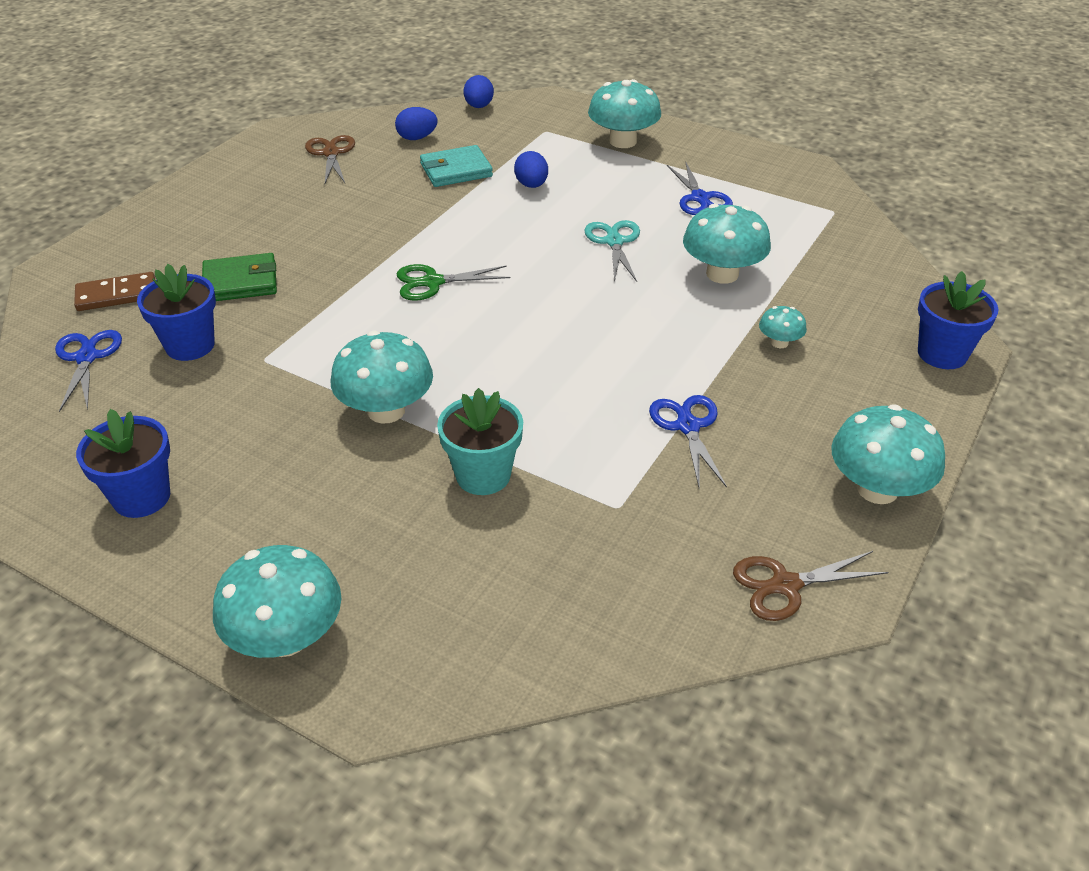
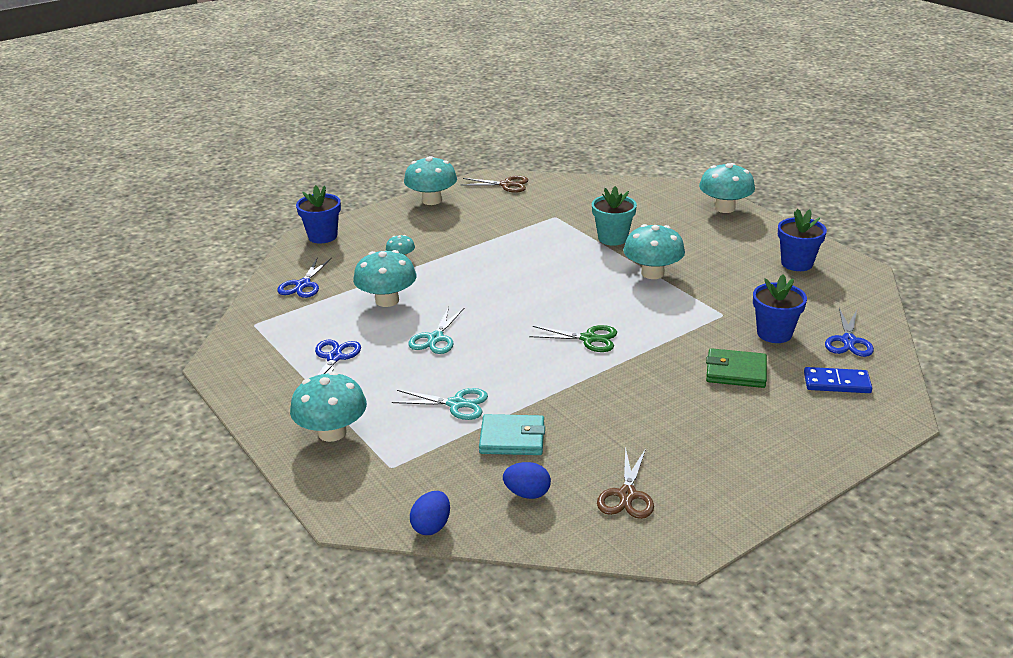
camera: 155 degrees left, 10 degrees down
brown domino [74,272,155,311] -> blue domino [804,367,872,393]
blue egg [514,151,548,188] -> turquoise scissors [392,388,488,420]
blue scissors [649,395,727,488] -> blue scissors moved to [277,257,332,298]

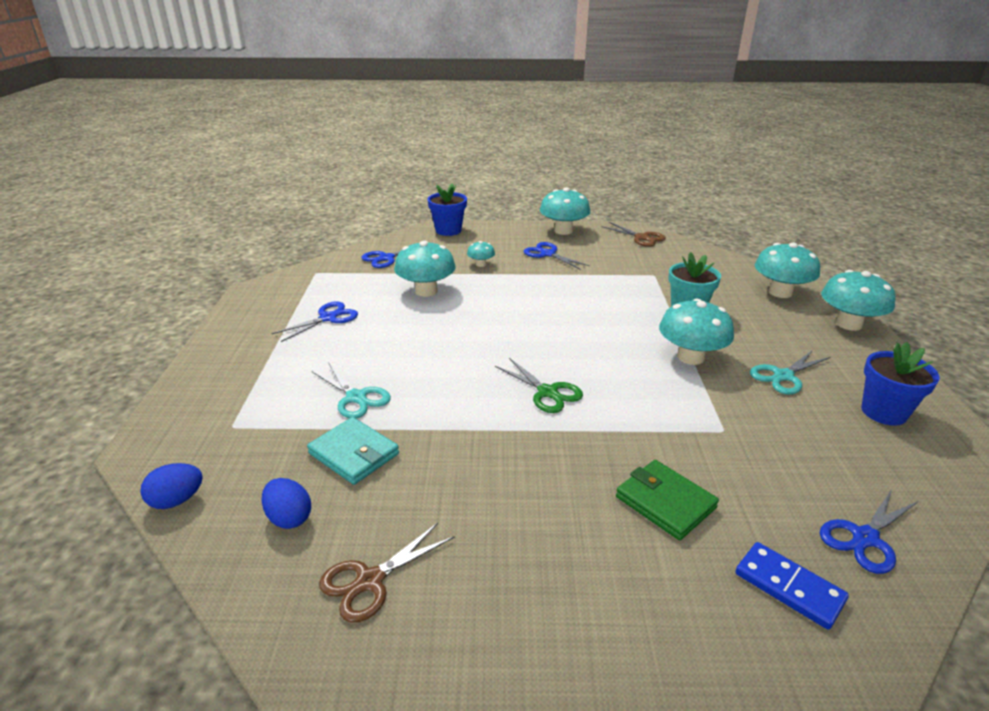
camera: 35 degrees right, 0 degrees up
turquoise mushroom [290,372,367,442] -> turquoise mushroom moved to [755,242,820,298]
turquoise scissors [408,306,464,354] -> turquoise scissors moved to [750,350,830,394]
blue flower pot [753,274,807,343] -> none
none -> blue scissors [524,242,590,270]

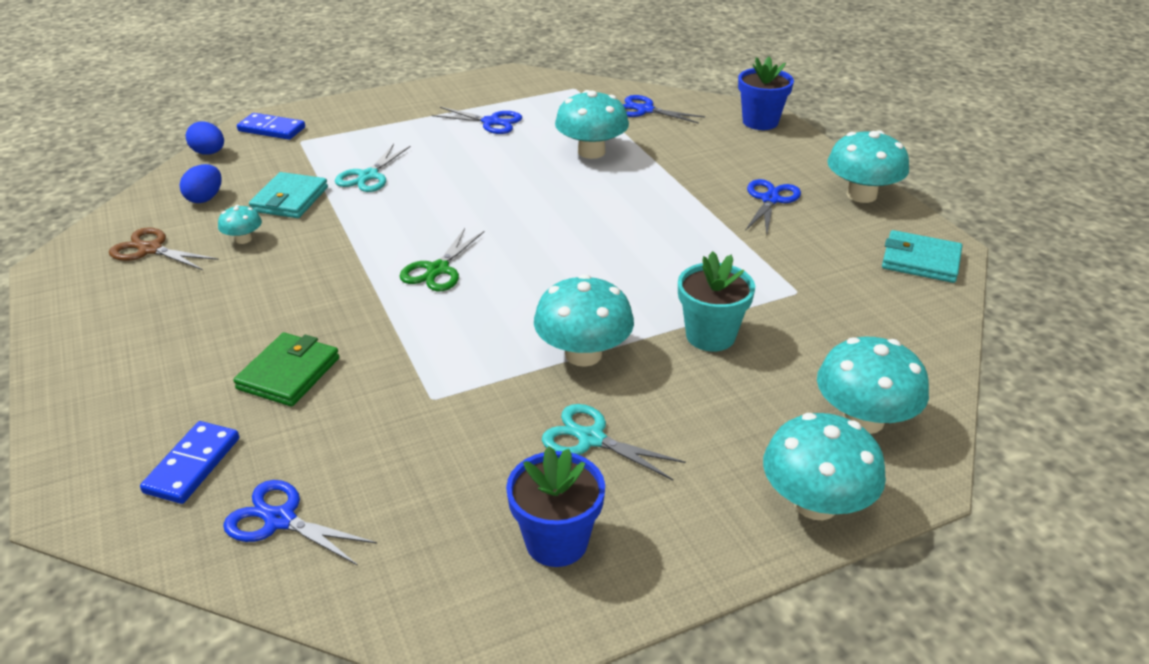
camera: 65 degrees right, 5 degrees up
turquoise mushroom [467,241,495,267] -> turquoise mushroom moved to [218,205,262,244]
brown scissors [601,222,666,247] -> turquoise wallet [882,230,962,283]
none -> blue domino [237,113,305,140]

